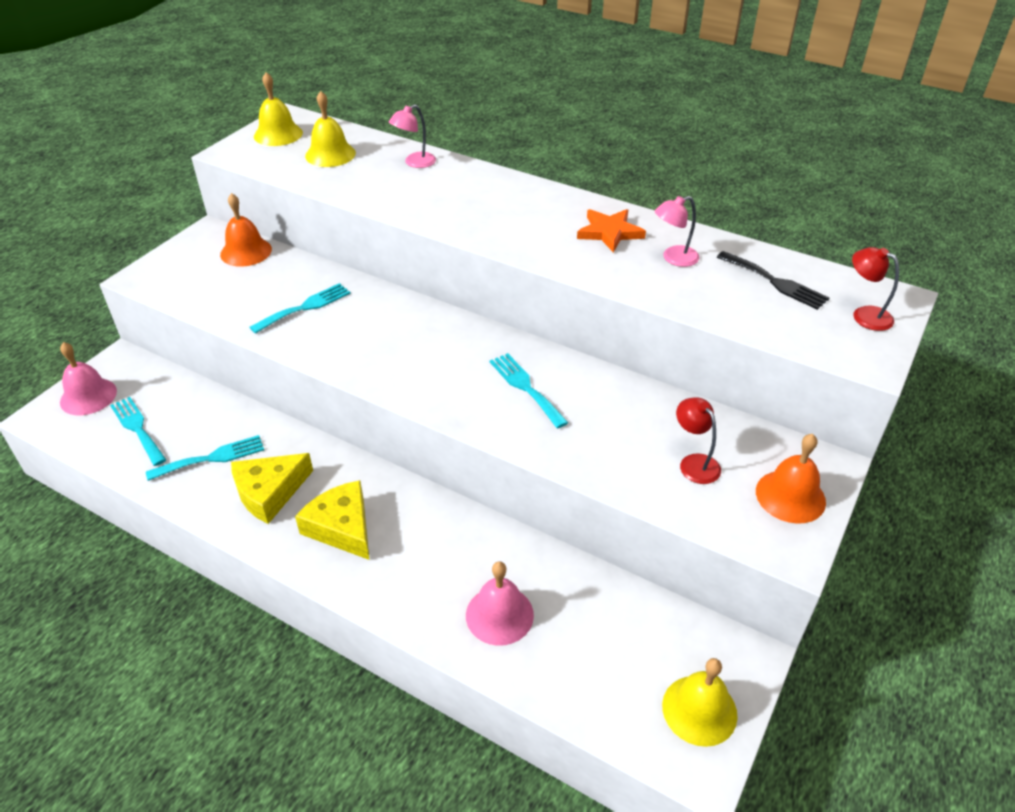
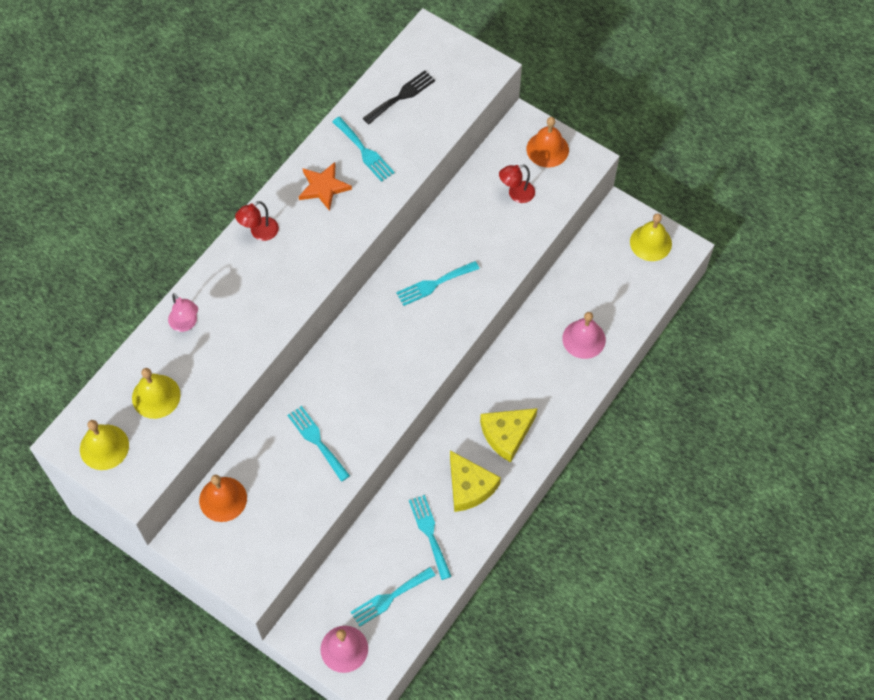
camera: 85 degrees left, 20 degrees up
pink lamp [655,196,700,267] -> turquoise fork [332,117,395,182]
red lamp [852,247,899,331] -> red lamp moved to [235,201,279,241]

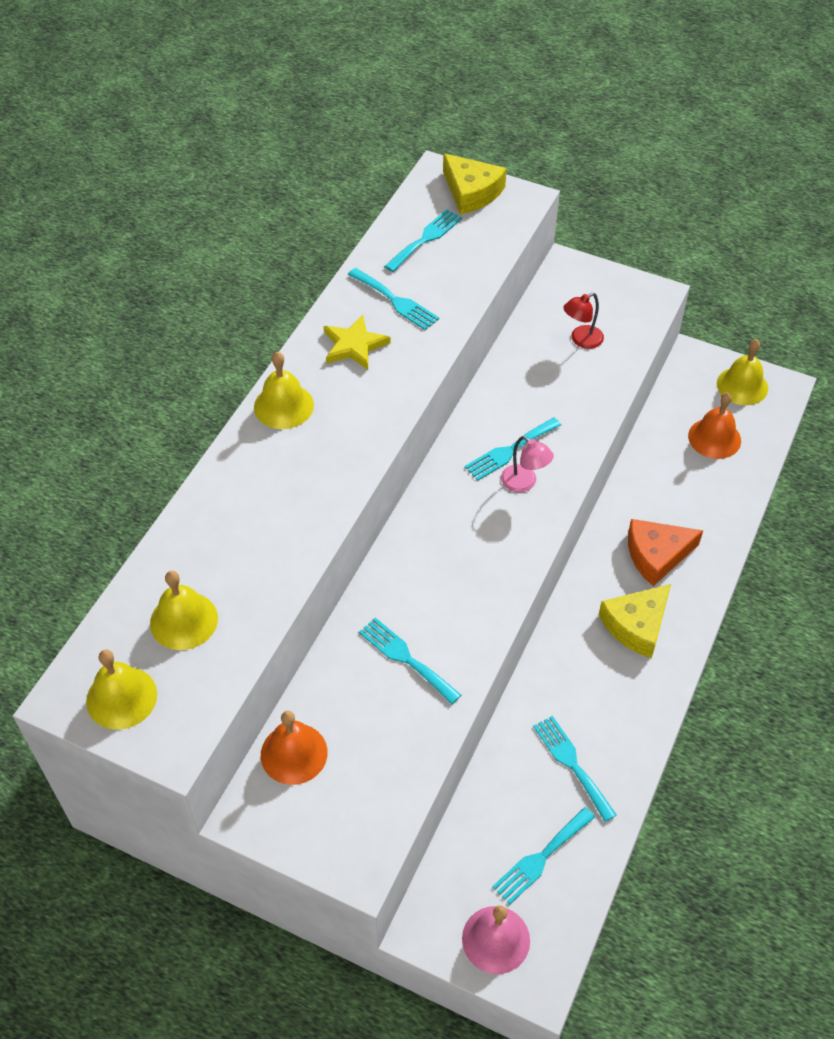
camera: 10 degrees left, 10 degrees down
pink lamp [168,293,198,332] -> pink lamp moved to [501,436,554,492]
red lamp [235,201,279,241] -> yellow bell [254,352,314,429]
orange star [299,162,352,211] -> yellow star [324,314,391,370]
black fork [363,70,435,124] -> turquoise fork [384,209,462,272]
yellow cheese [450,451,501,512] -> yellow cheese moved to [443,153,507,215]
orange bell [527,117,569,167] -> orange bell moved to [688,392,741,459]
pink bell [562,312,606,359] -> none
none -> orange cheese [628,519,703,586]

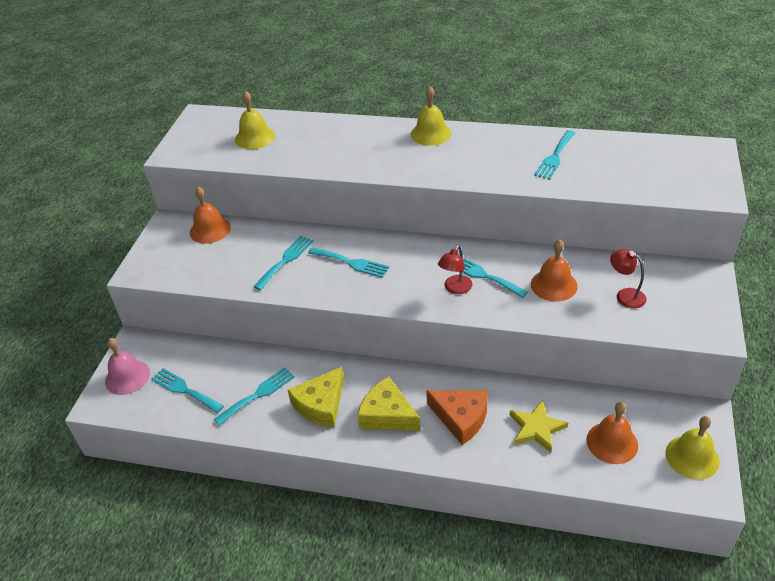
camera: 80 degrees right, 10 degrees down
yellow bell [86,649,157,730] -> none
yellow star [324,314,391,370] -> yellow star moved to [510,400,569,452]
turquoise fork [384,209,462,272] -> turquoise fork moved to [308,247,389,278]
yellow cheese [443,153,507,215] -> yellow cheese moved to [288,367,344,427]
pink lamp [501,436,554,492] -> red lamp [438,245,472,294]
orange cheese [628,519,703,586] -> orange cheese turned 150 degrees clockwise [426,390,488,445]
none -> orange bell [531,239,578,302]

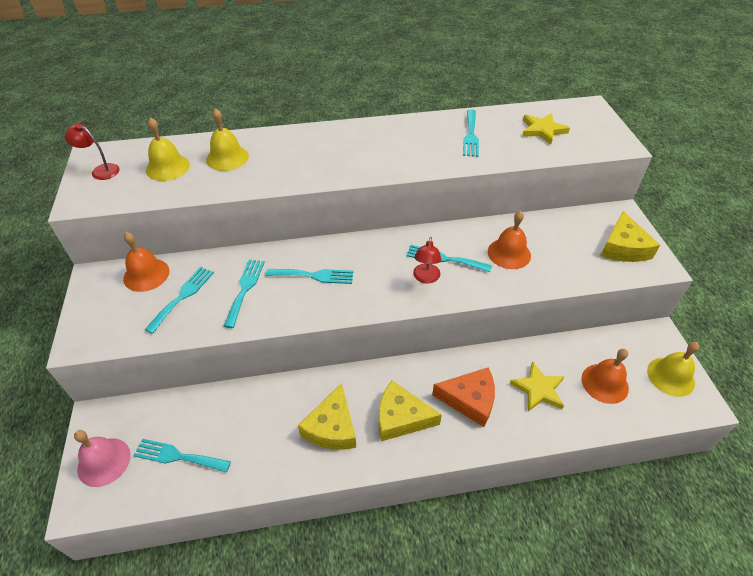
camera: 25 degrees left, 5 degrees up
turquoise fork [214,367,295,426] -> turquoise fork moved to [145,267,214,334]
yellow bell [411,86,451,146] -> yellow bell moved to [206,108,249,171]
red lamp [610,249,647,308] -> red lamp moved to [65,124,120,180]
none -> yellow star [522,113,570,145]
none -> yellow cheese [601,211,660,262]

